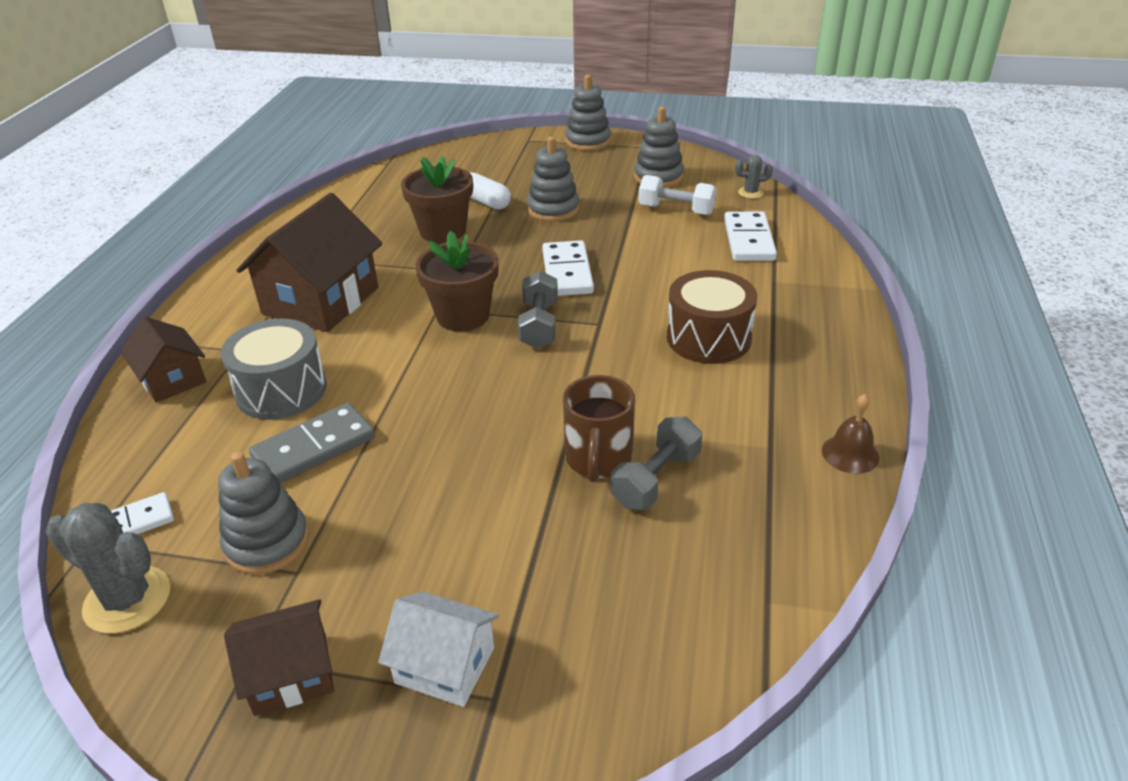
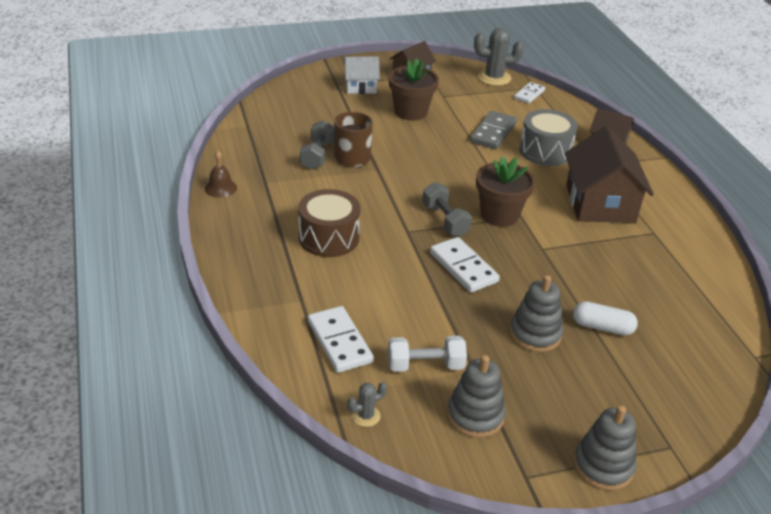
camera: 150 degrees right, 0 degrees up
grey stacking toy [218,452,309,575] -> none
brown flower pot [401,156,473,243] -> brown flower pot moved to [389,58,439,121]

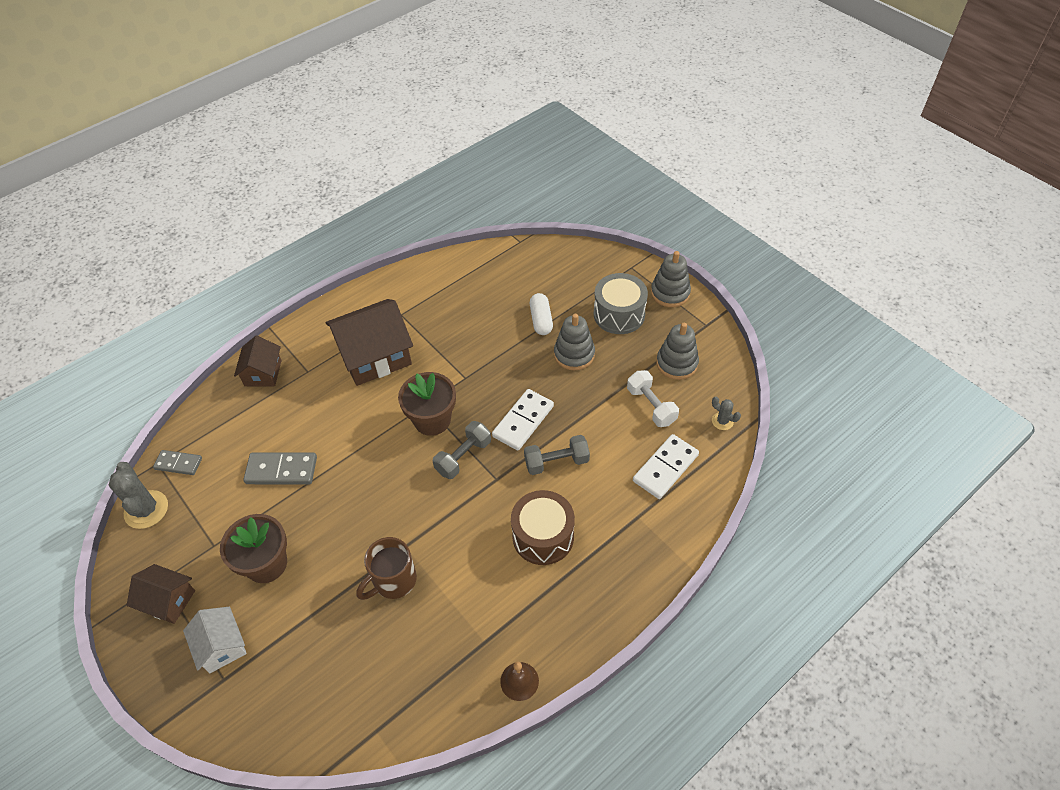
camera: 110 degrees left, 15 degrees up
grey dumbbell [300,120,334,170] -> grey dumbbell moved to [524,435,590,475]
white domino [514,82,545,104] -> grey domino [153,450,202,475]
grey drum [519,109,578,166] -> grey drum moved to [594,273,648,334]

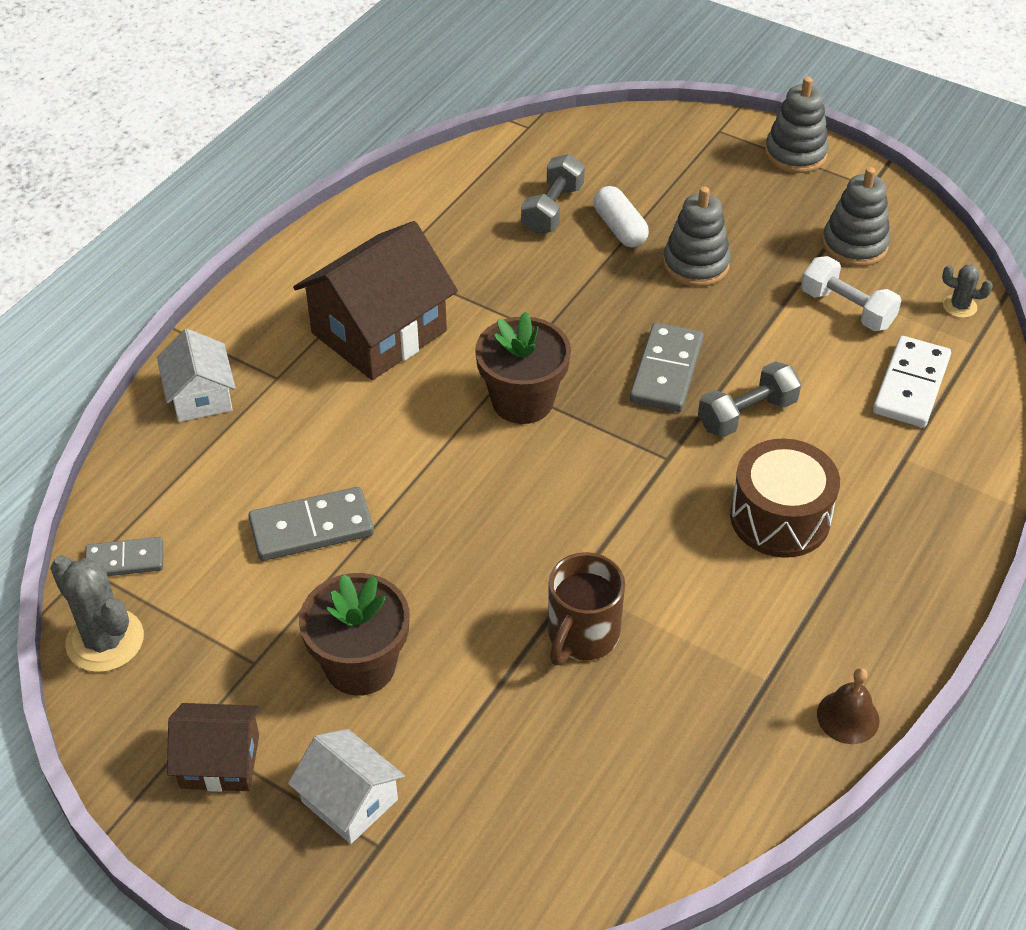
camera: 20 degrees left, 5 degrees down
brown house [234,336,282,386] -> white house [157,329,236,422]
grey dumbbell [433,421,491,479] -> grey dumbbell moved to [521,154,585,235]
white domino [492,389,554,451] -> grey domino [630,323,704,412]
grey drum [594,273,648,334] -> none

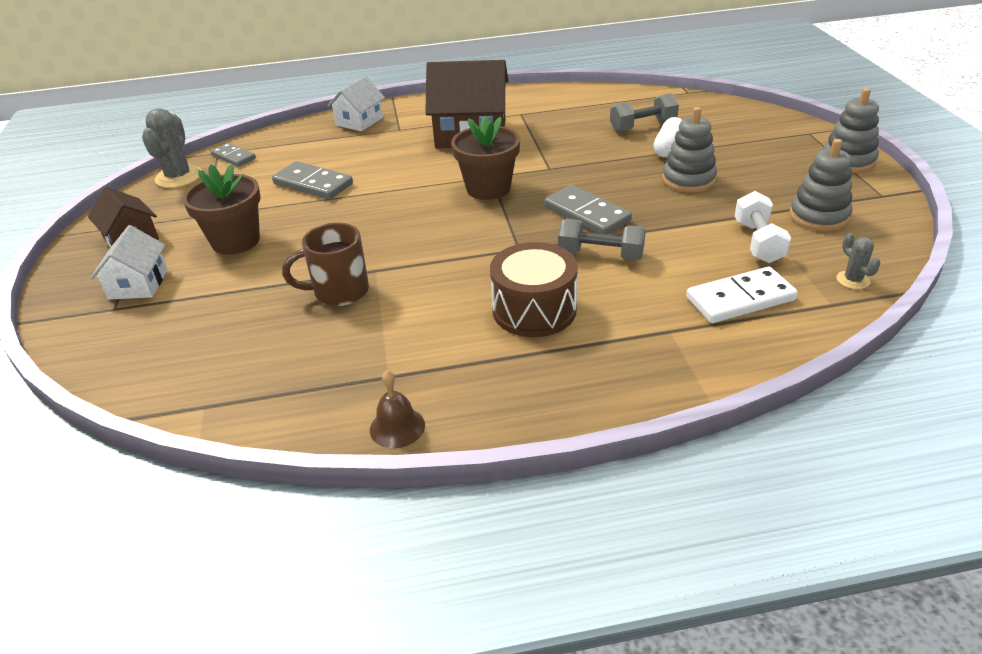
camera: 50 degrees right, 10 degrees down
grey domino [630,323,704,412] -> grey domino turned 75 degrees clockwise [544,185,632,234]

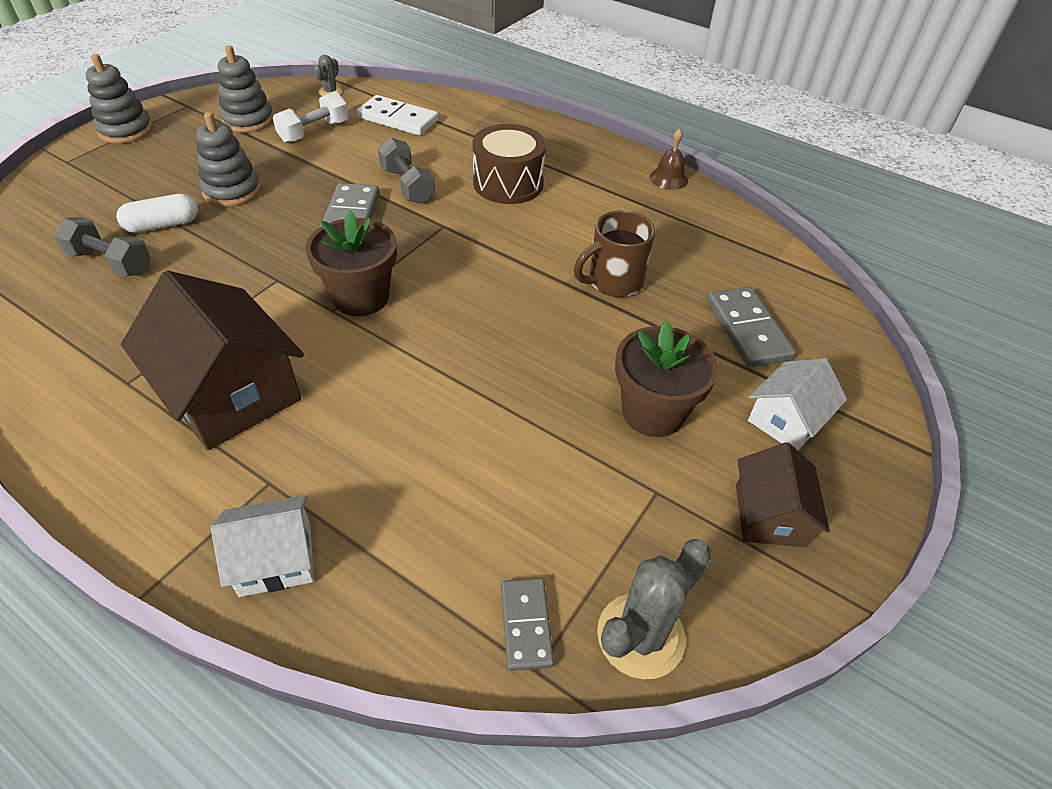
camera: 140 degrees left, 10 degrees up
grey domino [272,161,353,200] -> grey domino moved to [707,287,796,367]
brown mug [282,223,369,306] -> brown mug turned 120 degrees clockwise [574,210,655,297]

